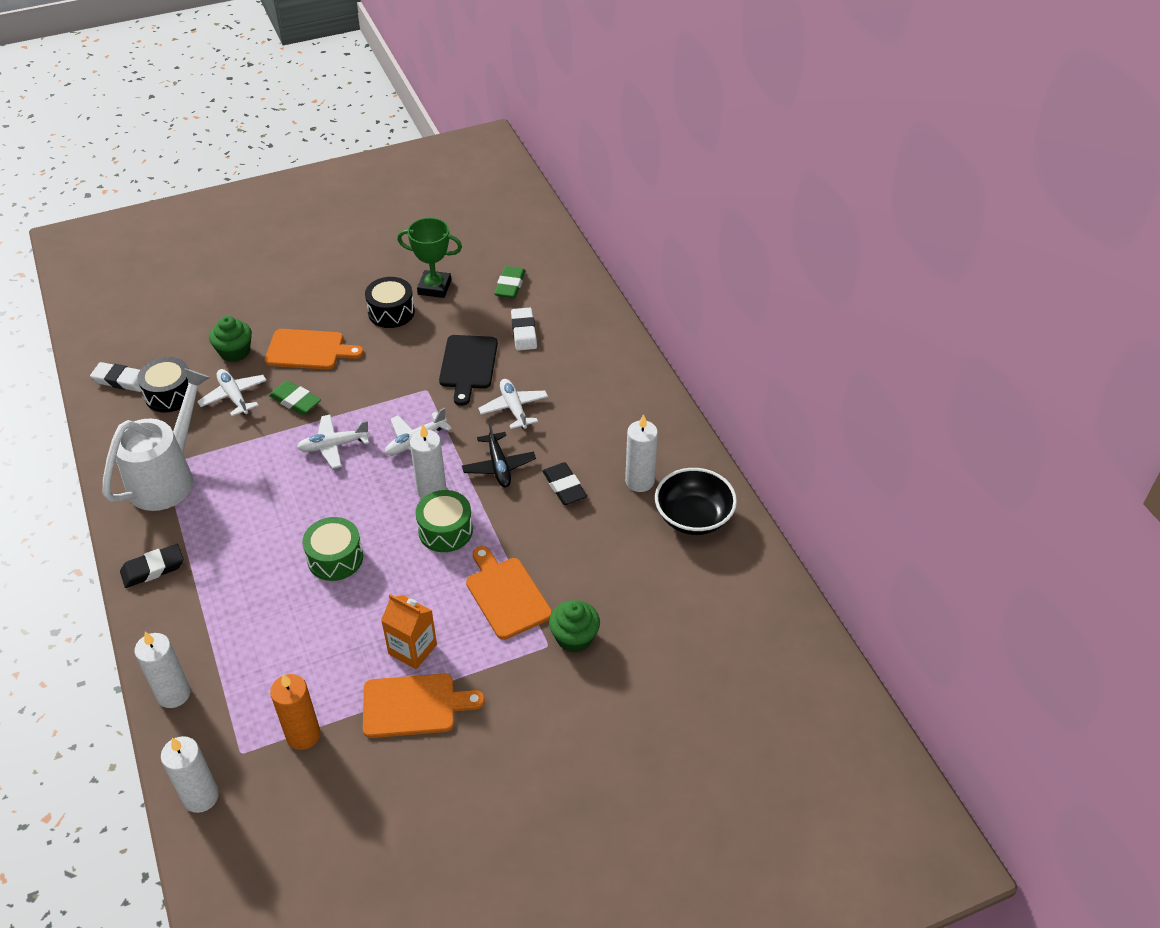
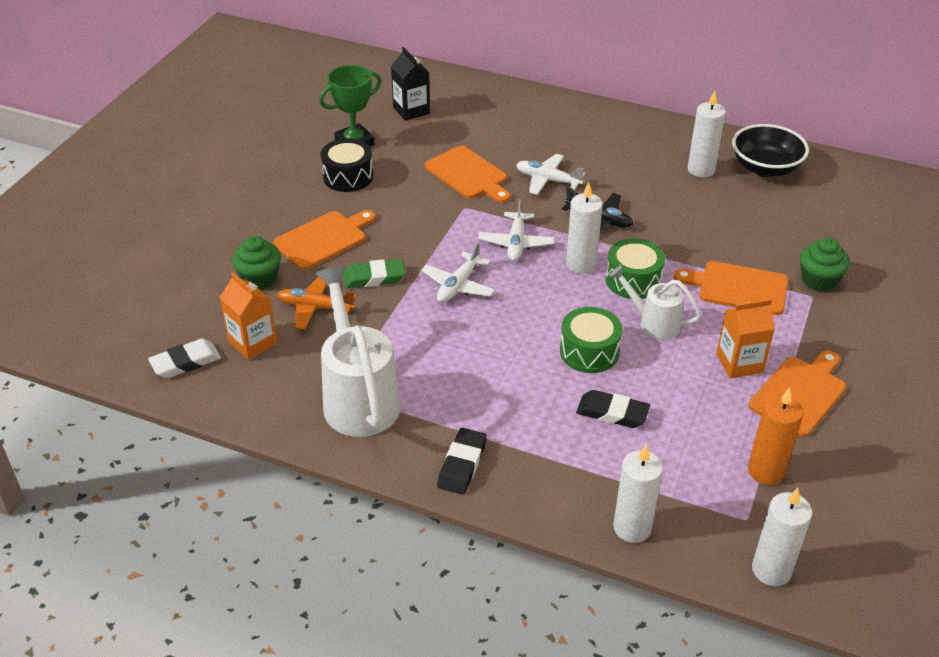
camera: 45 degrees left, 5 degrees down
black drum [137,357,189,412] -> orange carton [220,272,277,360]
white plane [197,369,267,416] -> orange plane [277,277,356,330]
black cutting board [439,335,498,406] -> orange cutting board [425,146,511,203]
green eraser [494,266,525,298] -> black carton [391,47,430,121]
white eraser [511,308,537,351] -> none
black eraser [543,462,587,505] -> black eraser moved to [576,390,650,428]
none -> white watering can [609,265,701,340]

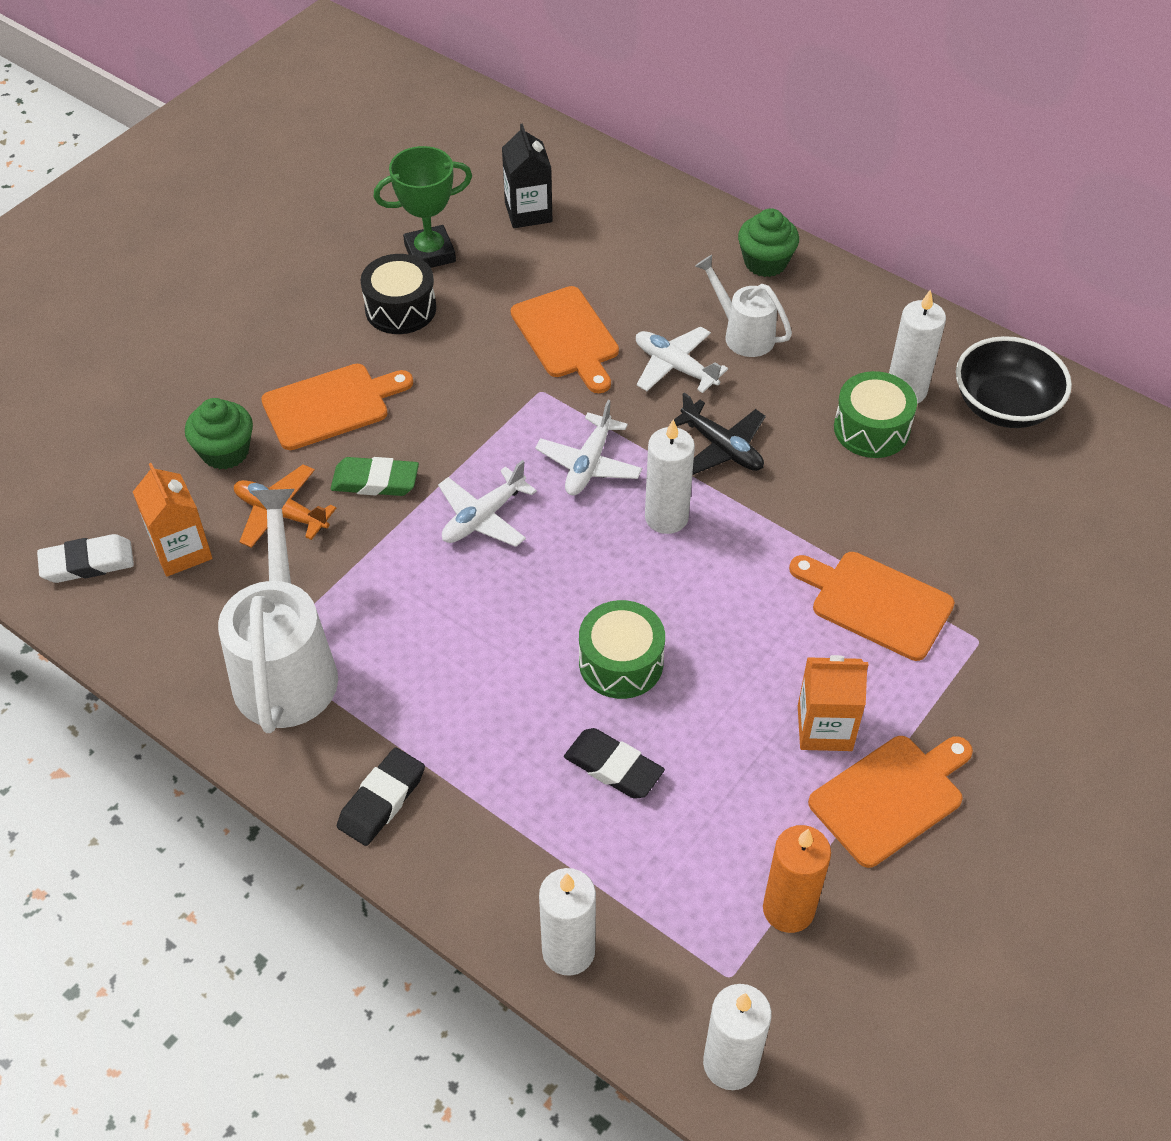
camera: 15 degrees right, 10 degrees up
green drum [606,238,665,299] -> green drum moved to [834,371,917,458]
white watering can [609,265,701,340] -> white watering can moved to [695,255,792,357]
green cupcake [800,237,850,291] -> green cupcake moved to [738,208,799,277]

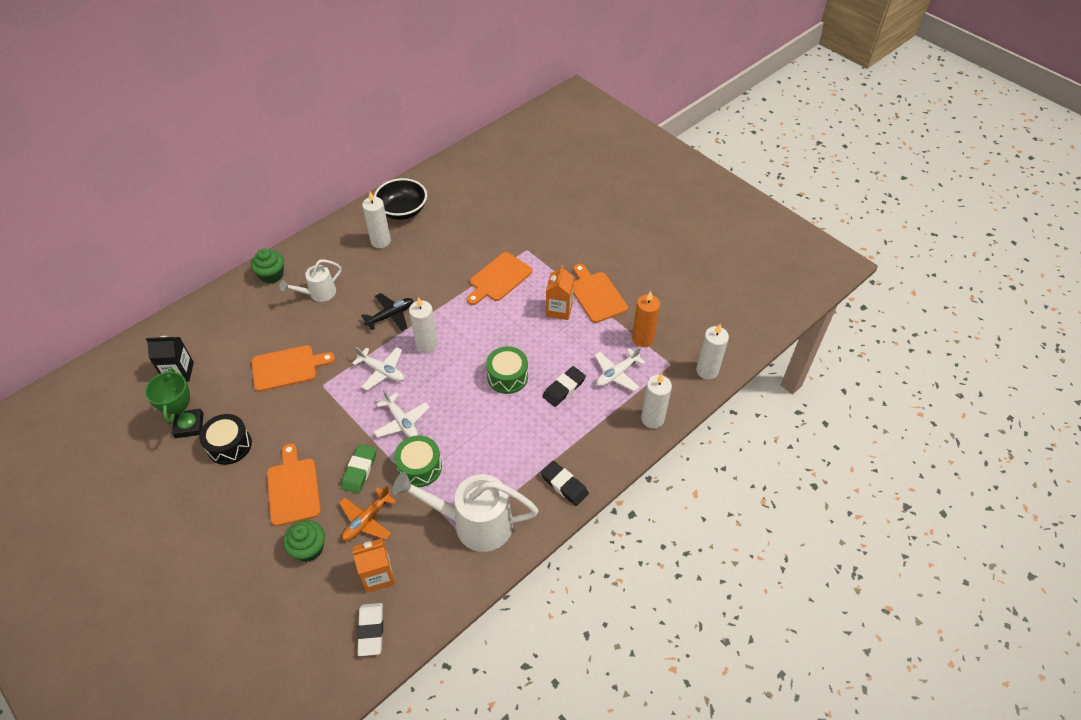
camera: 80 degrees left, 0 degrees up
white plane [636,326,728,393] -> white plane moved to [595,347,646,392]
green drum [834,371,917,458] -> green drum moved to [394,435,442,487]

